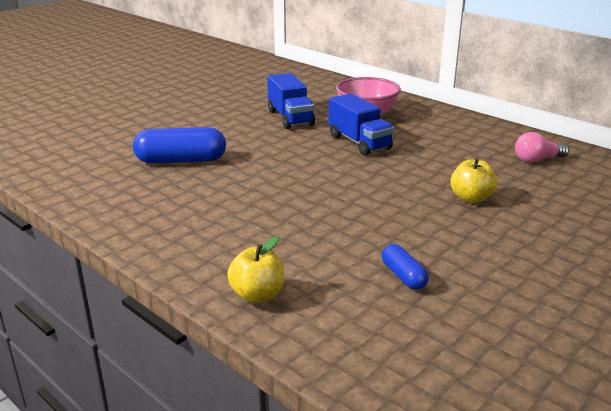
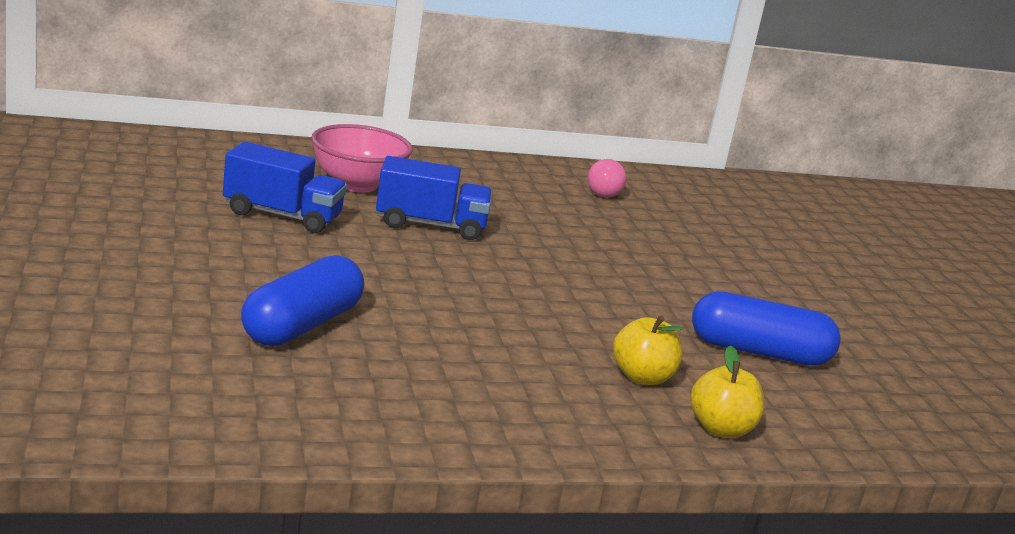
camera: 60 degrees left, 5 degrees down
blue capsule [382,244,429,290] -> blue capsule [692,291,841,366], size x1.88
yellow apple [450,157,497,203] -> yellow apple moved to [613,315,684,385]

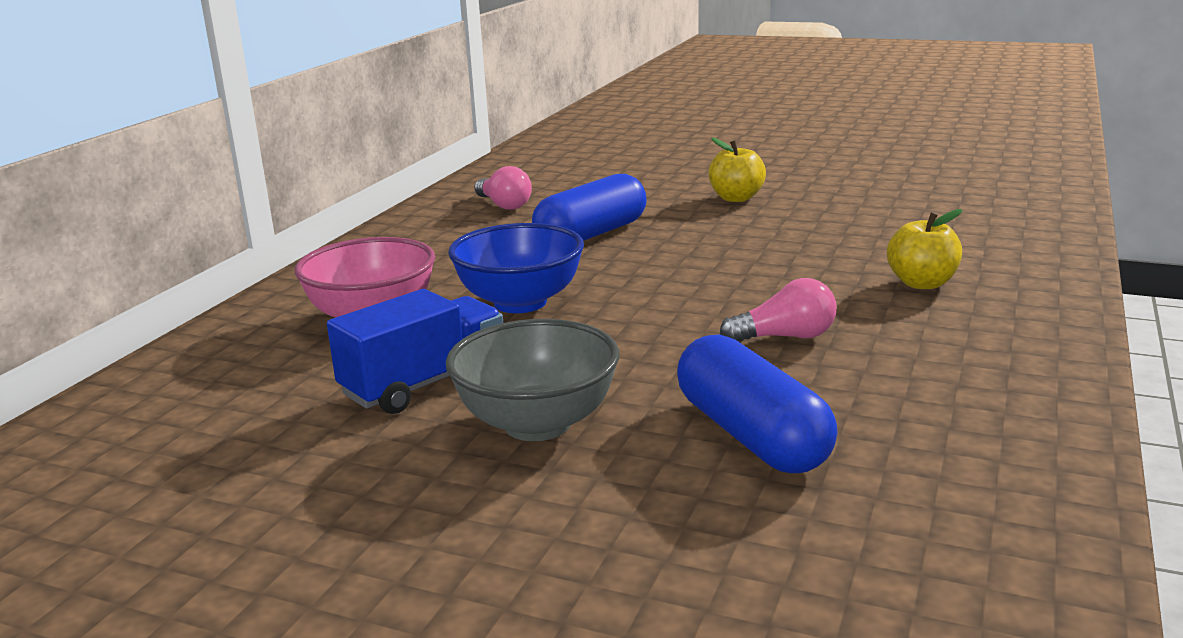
camera: 50 degrees left, 0 degrees up
blue truck [376,156,492,240] -> blue bowl [448,223,584,313]
yellow apple [690,346,765,438] -> yellow apple moved to [708,138,766,202]
blue capsule [692,291,841,366] -> blue capsule moved to [532,174,647,241]
none -> grey bowl [446,319,619,441]
none -> pink light bulb [720,278,836,342]

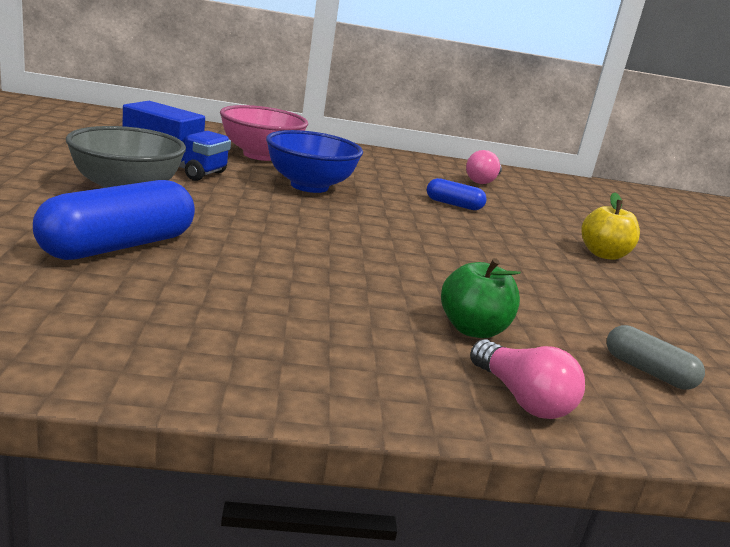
camera: 60 degrees right, 0 degrees up
blue capsule [532,174,647,241] -> blue capsule [427,178,487,210], size x0.53
pink light bulb [720,278,836,342] -> pink light bulb moved to [470,339,585,419]
yellow apple [887,209,962,289] -> green apple [441,258,521,338]
none -> grey capsule [607,325,705,390]

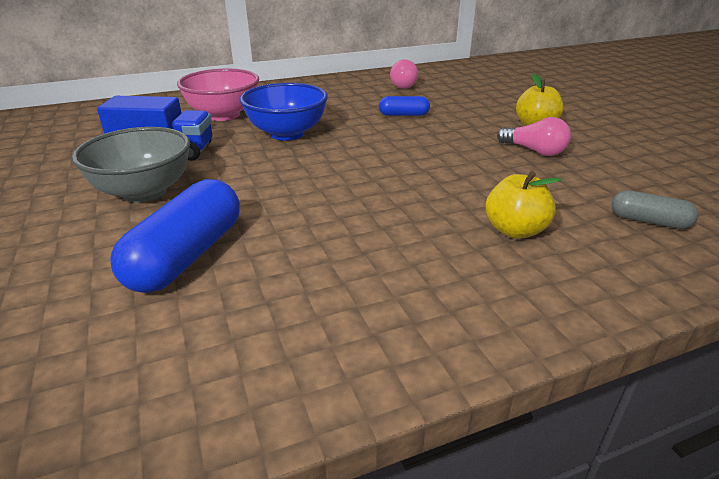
camera: 15 degrees left, 10 degrees up
green apple [441,258,521,338] -> yellow apple [486,171,561,239]
pink light bulb [470,339,585,419] -> pink light bulb moved to [497,117,571,156]

